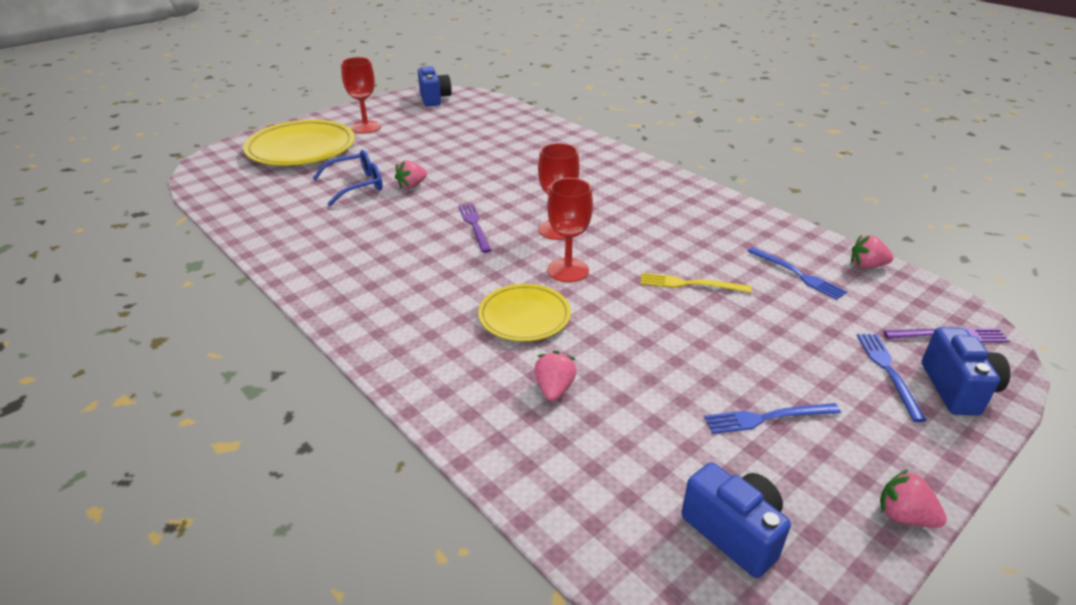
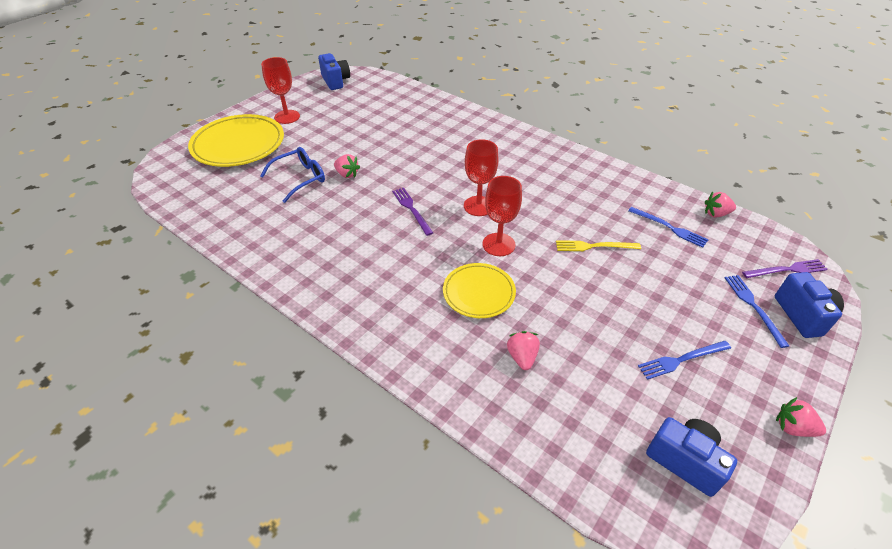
camera: 10 degrees left, 10 degrees up
pink strawberry [395,160,427,189] -> pink strawberry turned 90 degrees counterclockwise [334,154,360,178]

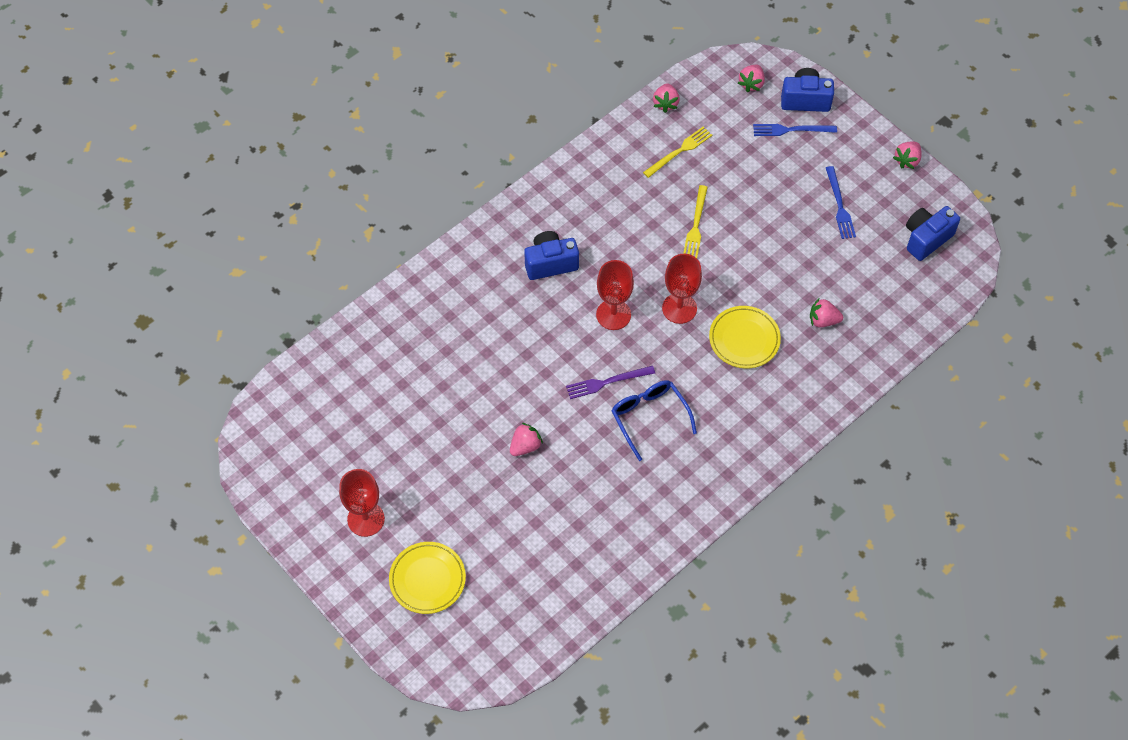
camera: 80 degrees left, 15 degrees up
yellow plate [188,114,284,167] -> yellow plate [389,542,466,614], size x0.59
blue glasses [260,147,325,203] -> blue glasses moved to [612,380,697,461]
blue camera [318,53,350,90] -> blue camera moved to [524,231,579,280]
blue fork [628,207,709,248] -> yellow fork [643,127,712,178]
purple fork [742,259,828,278] -> pink strawberry [738,65,765,92]

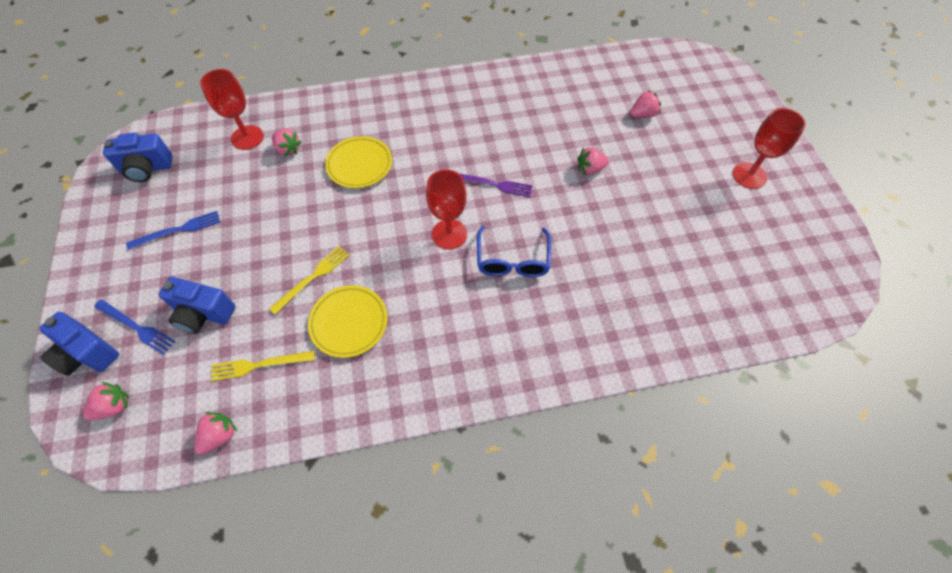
camera: 150 degrees left, 0 degrees up
yellow plate [389,542,466,614] -> yellow plate moved to [308,285,387,358]
blue camera [524,231,579,280] -> blue camera moved to [159,277,236,334]
blue glasses [612,380,697,461] -> blue glasses moved to [477,226,551,277]
red goblet [662,254,702,324] -> red goblet moved to [200,69,264,150]
blue fork [826,166,856,239] -> blue fork turned 45 degrees clockwise [126,211,220,249]
pink strawberry [893,142,922,169] -> pink strawberry moved to [630,90,661,118]

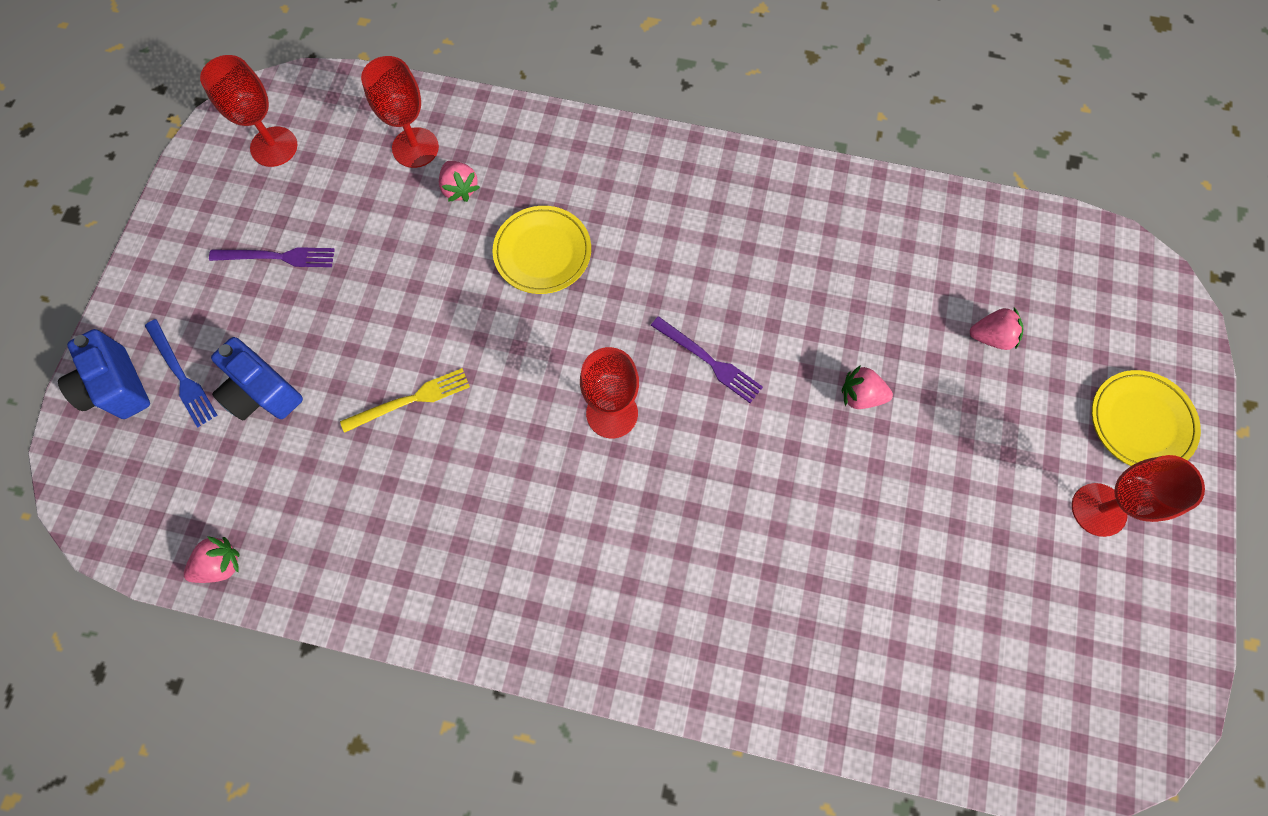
camera: 25 degrees right, 10 degrees up
pink strawberry [83,382,129,420] -> none
blue camera [103,133,173,182] -> red goblet [200,55,297,167]
blue fork [126,211,220,249] -> purple fork [209,247,335,267]
yellow fork [211,351,315,381] -> none
yellow plate [308,285,387,358] -> yellow plate moved to [1092,370,1201,466]
blue glasses [477,226,551,277] -> none

